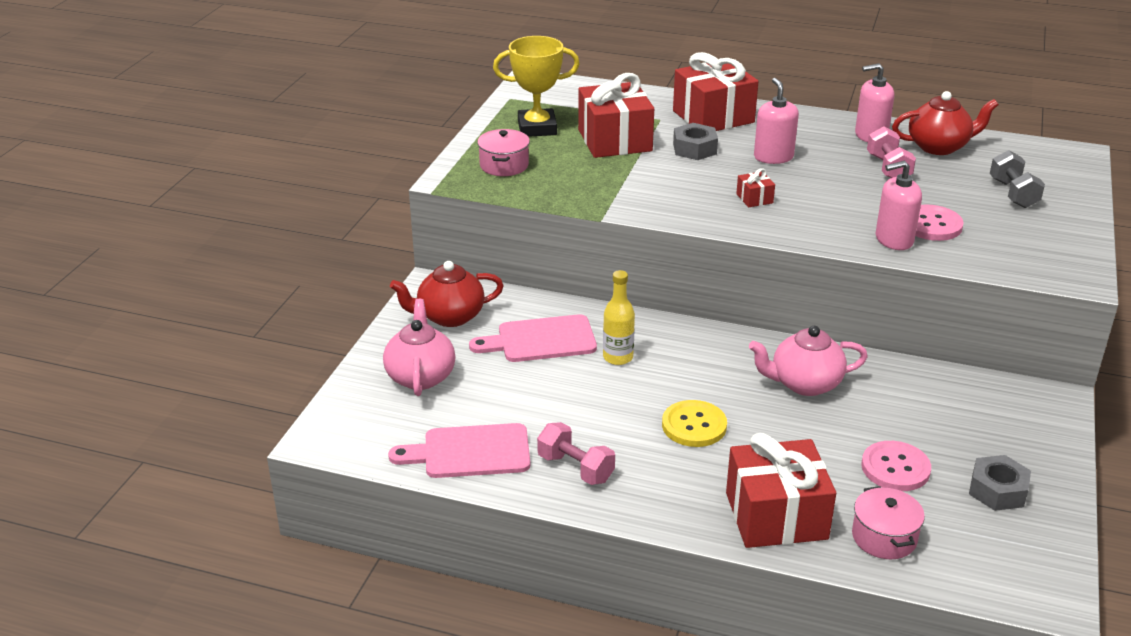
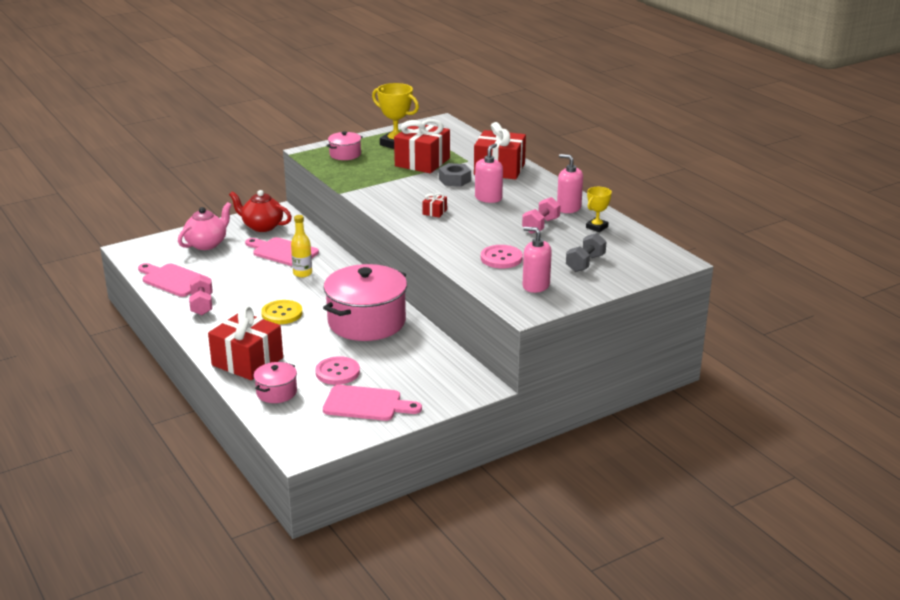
camera: 40 degrees right, 5 degrees down
pink teapot [749,326,868,396] -> pink pot [323,264,407,341]
pink soap dispenser [876,161,922,250] -> pink soap dispenser moved to [523,227,552,293]
red teapot [892,91,998,155] -> yellow trophy [586,187,612,232]
grey nut [969,455,1031,511] -> pink cutting board [323,385,422,421]

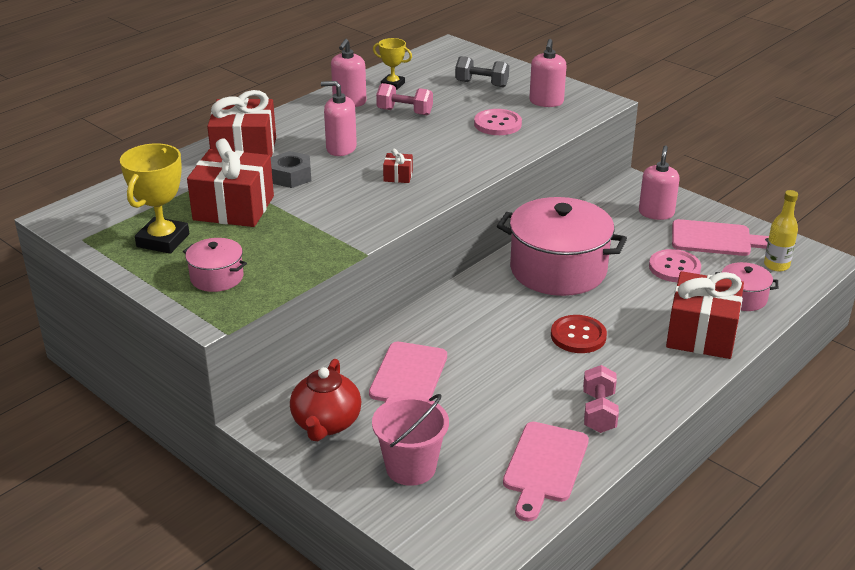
camera: 105 degrees left, 5 degrees up
pink teapot [178,202,231,250] -> pink bucket [372,394,449,486]
pink dumbbell [189,275,212,315] -> pink dumbbell turned 60 degrees counterclockwise [583,365,619,433]
yellow button [261,300,302,324] -> red button [551,315,607,353]
yellow bottle [291,215,312,277] -> yellow bottle moved to [764,190,798,272]
pink cutting board [323,385,422,421] -> pink cutting board turned 105 degrees clockwise [672,219,769,256]
none -> pink soap dispenser [639,146,680,220]

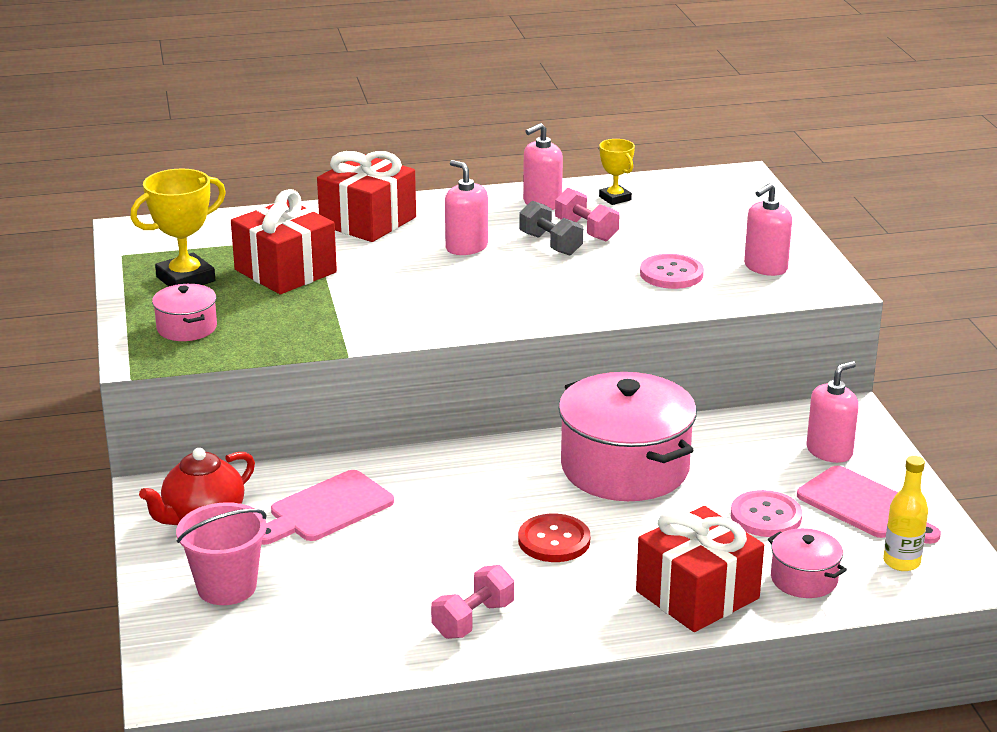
camera: 35 degrees right, 5 degrees down
grey nut [271,151,311,188] -> none
red gift [383,149,413,183] -> none
grey dumbbell [455,56,509,87] -> grey dumbbell moved to [519,200,583,256]
pink cutting board [503,422,589,521] -> none

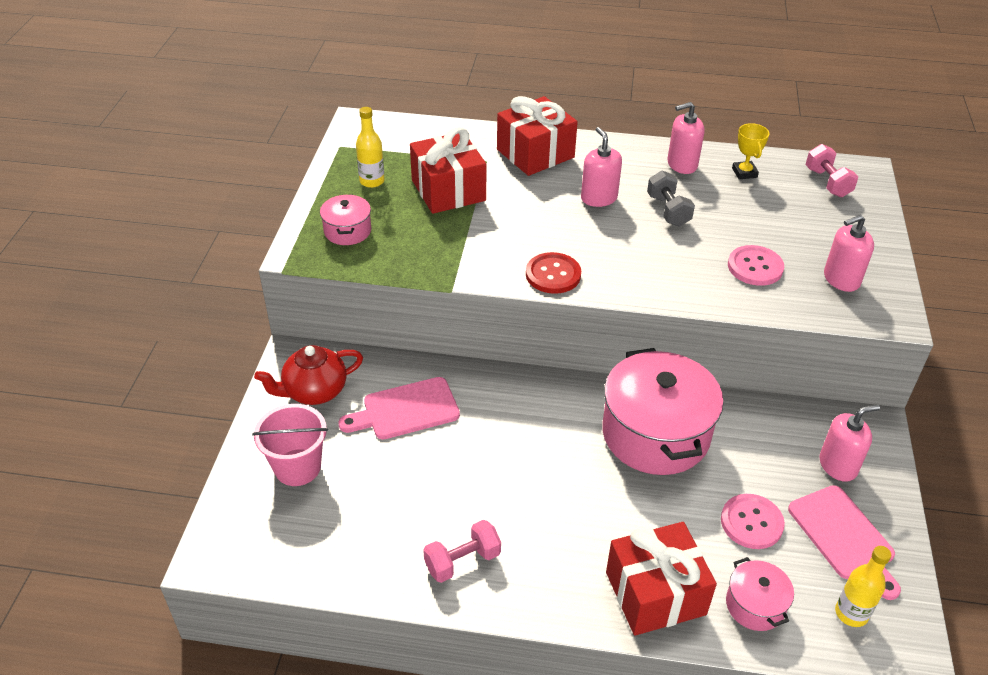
camera: 20 degrees right, 15 degrees up
yellow trophy [130,169,226,287] -> yellow bottle [356,107,385,188]
red button [518,514,590,562] -> red button moved to [526,252,581,294]
pink dumbbell [555,188,619,241] -> pink dumbbell moved to [806,144,859,197]

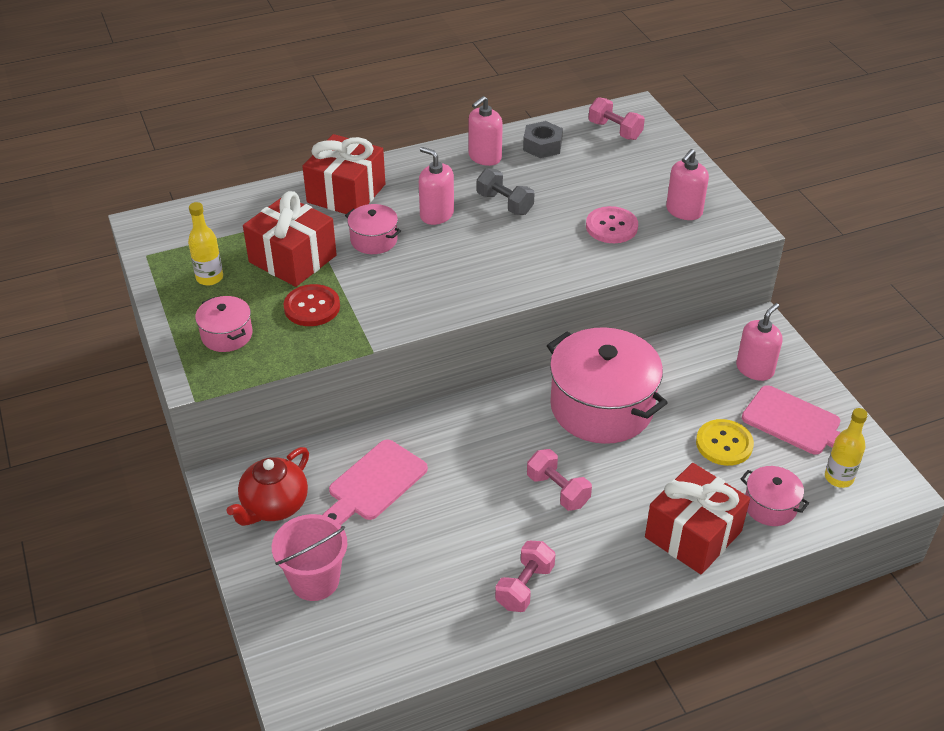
camera: 30 degrees left, 0 degrees up
red button [526,252,581,294] -> red button moved to [284,284,340,326]
pink button [721,494,785,549] -> yellow button [696,419,754,466]
yellow trophy [732,123,769,179] -> grey nut [523,121,563,158]
none -> pink pot [345,204,401,254]
none -> pink dumbbell [527,449,592,511]

